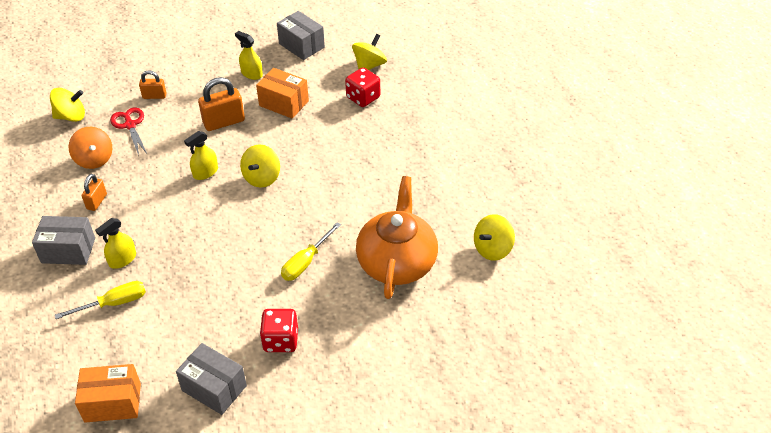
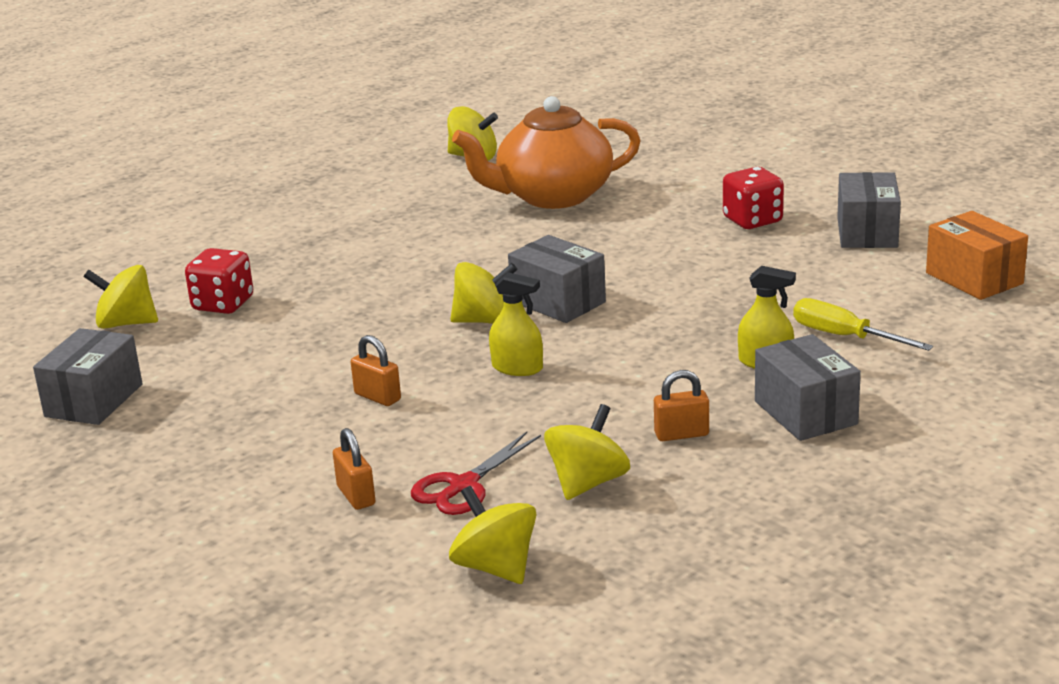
camera: 115 degrees left, 20 degrees down
orange spinning top [68,127,112,169] -> yellow spinning top [544,404,630,500]
orange padlock [198,77,245,131] -> orange padlock [351,335,401,406], size x0.59
yellow spray bottle [235,31,263,80] -> none
orange box [256,68,309,119] -> none
yellow screwdriver [281,222,341,281] -> none
none -> grey box [508,235,606,323]

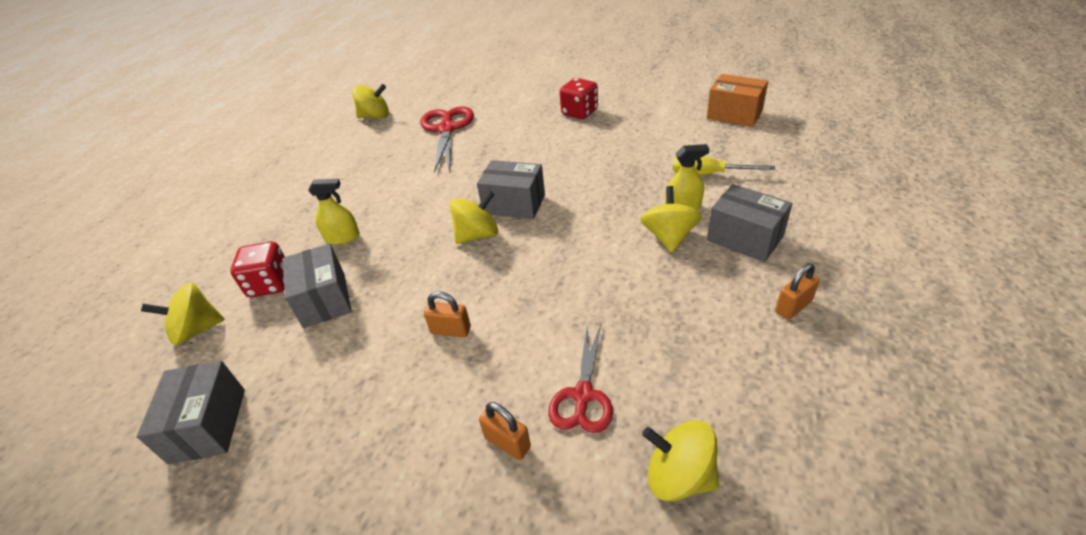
camera: 25 degrees left, 15 degrees up
orange teapot [452,96,641,209] -> red scissors [420,106,474,173]
yellow spray bottle [489,272,543,376] -> yellow spray bottle moved to [308,179,360,245]
yellow spinning top [544,404,630,500] -> yellow spinning top moved to [640,186,702,253]
orange padlock [654,370,709,441] -> orange padlock moved to [775,263,820,320]
grey box [837,172,901,248] -> grey box moved to [282,244,352,328]

